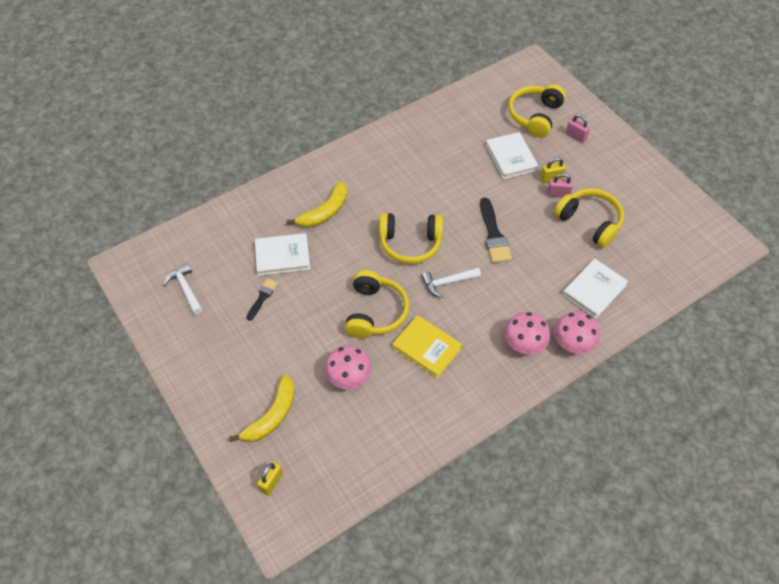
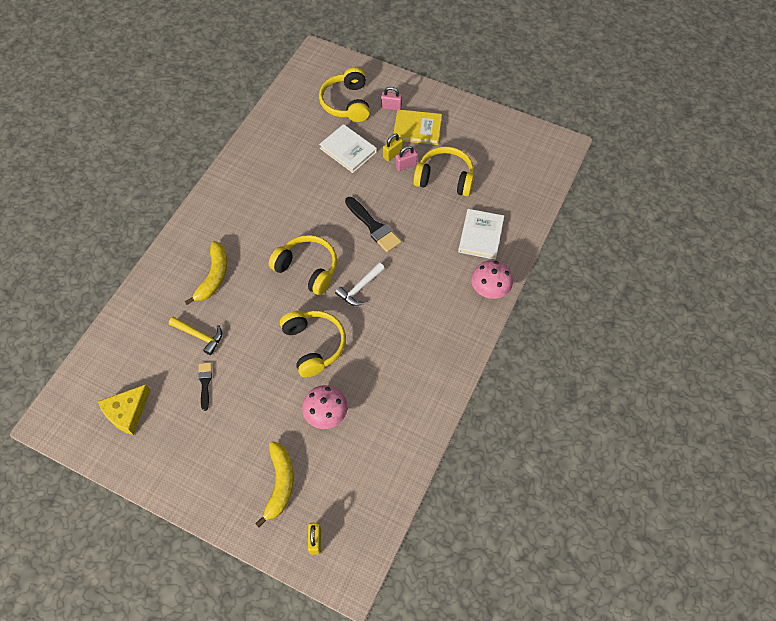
camera: 30 degrees left, 5 degrees up
white hammer [163,264,203,315] -> yellow cheese [98,384,151,435]
white book [255,233,310,276] -> yellow hammer [169,317,222,355]
yellow headphones [379,213,443,264] -> yellow headphones turned 120 degrees counterclockwise [269,235,337,295]
yellow book [392,315,462,378] -> yellow book moved to [393,109,442,145]
pink mushroom [504,312,550,354] -> none

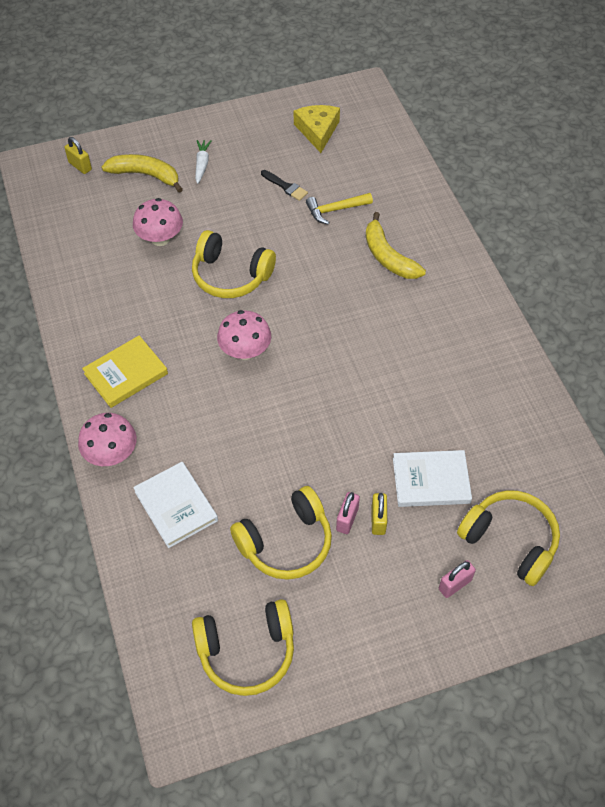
camera: 135 degrees right, 5 degrees down
yellow banana [255,441,293,527] -> yellow banana turned 150 degrees clockwise [102,154,183,193]
yellow headphones [269,235,337,295] -> yellow headphones moved to [192,599,294,696]
white hammer [335,263,385,306] -> pink mushroom [217,310,271,360]
black brush [345,197,401,252] -> none
yellow book [393,109,442,145] -> yellow book moved to [82,335,168,408]
none -> white carrot [195,140,212,184]

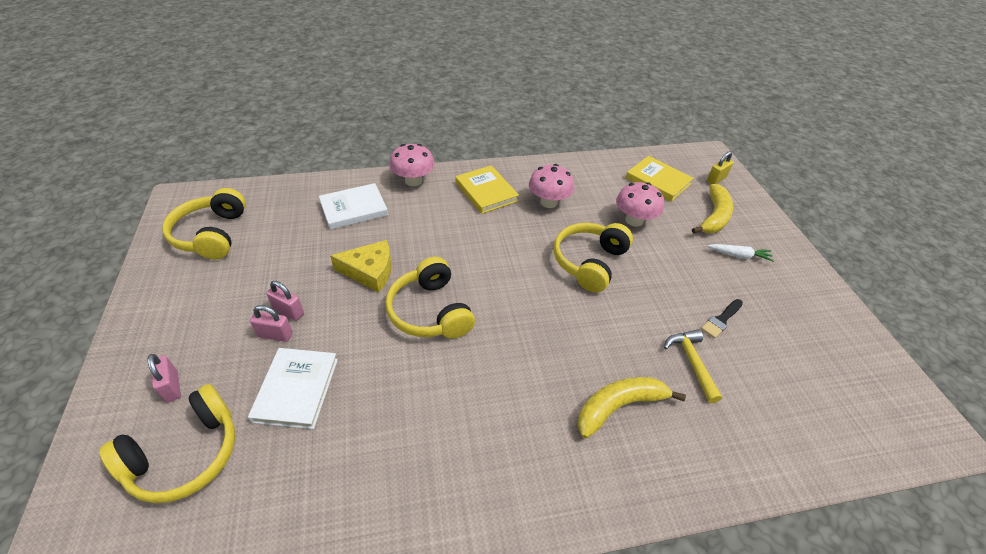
camera: 95 degrees right, 10 degrees down
pink mushroom [217,310,271,360] -> pink mushroom moved to [529,164,574,208]
yellow headphones [230,486,332,580] -> yellow headphones moved to [385,257,475,339]
yellow cheese [294,105,340,153] -> yellow cheese moved to [330,240,391,293]
yellow padlock [371,493,387,535] -> pink padlock [250,305,293,342]
none -> yellow book [626,156,694,202]

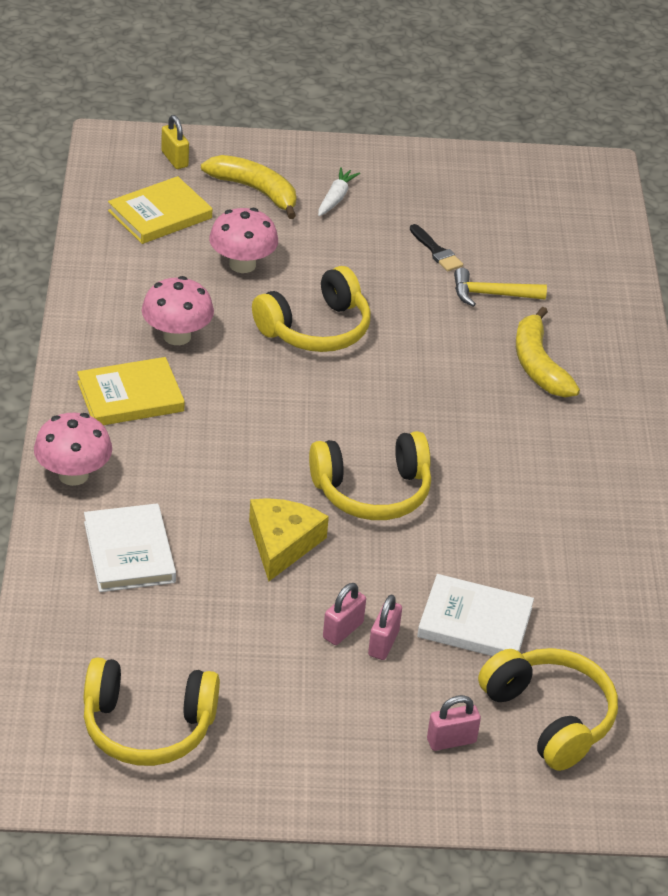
camera: 80 degrees left, 5 degrees down
yellow headphones [554,223,633,293] -> yellow headphones turned 75 degrees counterclockwise [252,266,371,352]

